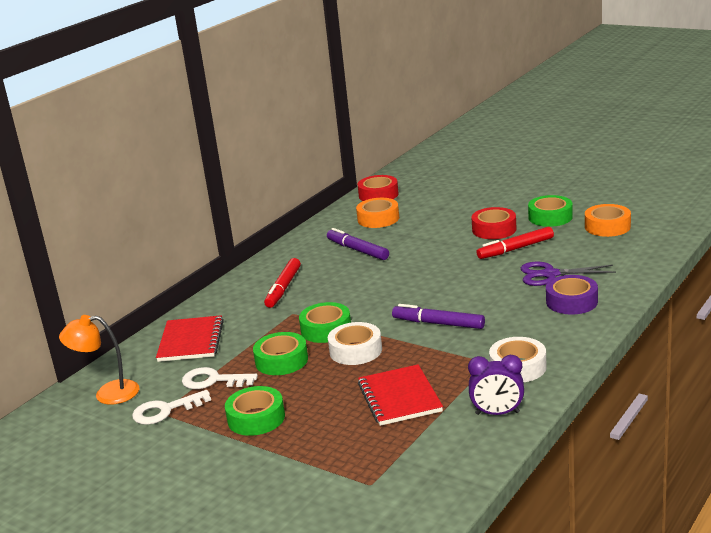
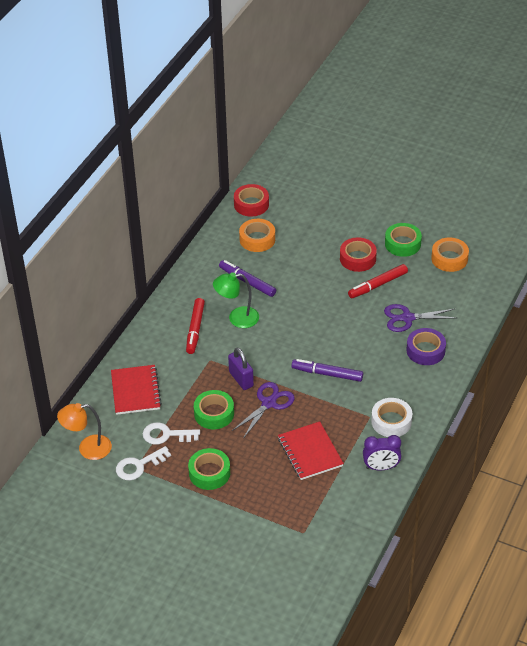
camera: 10 degrees left, 20 degrees up
green tape [299,302,351,343] -> purple padlock [228,348,254,390]
white tape [328,322,382,365] -> purple scissors [232,382,295,439]
none -> green lamp [213,272,259,328]

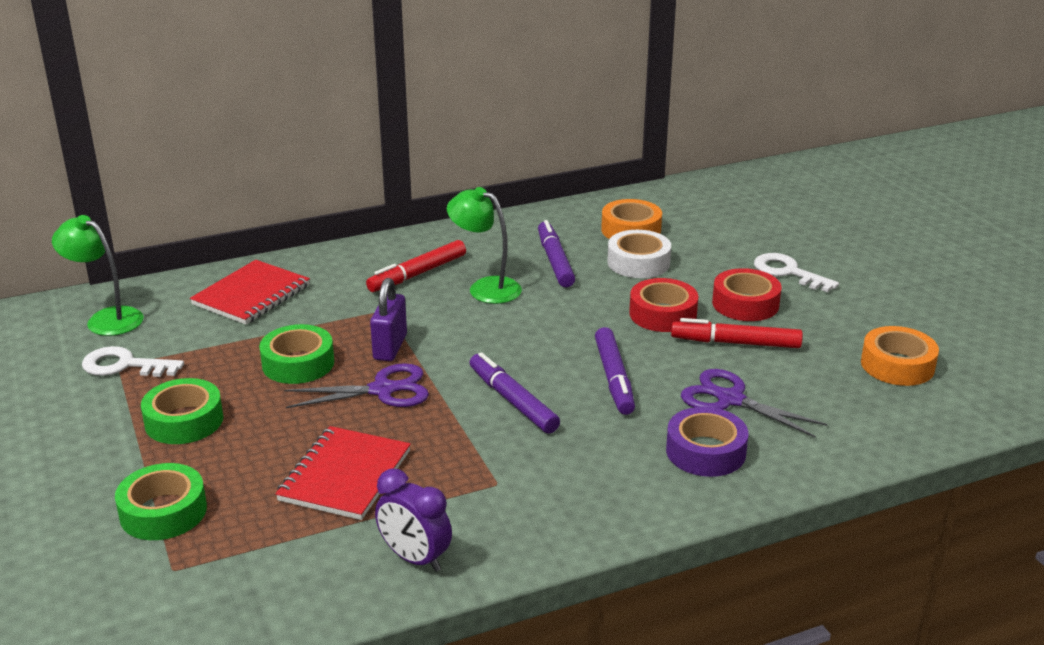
camera: 40 degrees right, 15 degrees down
orange lamp [57,403,112,460] -> green lamp [52,215,144,336]
white key [143,422,200,445] -> white key moved to [754,253,839,293]
red tape [234,184,269,217] -> red tape moved to [629,278,698,332]
white tape [371,398,412,437] -> white tape moved to [607,230,671,278]
green tape [385,223,422,257] -> green tape moved to [115,463,207,540]
none -> purple marker [595,327,635,415]

